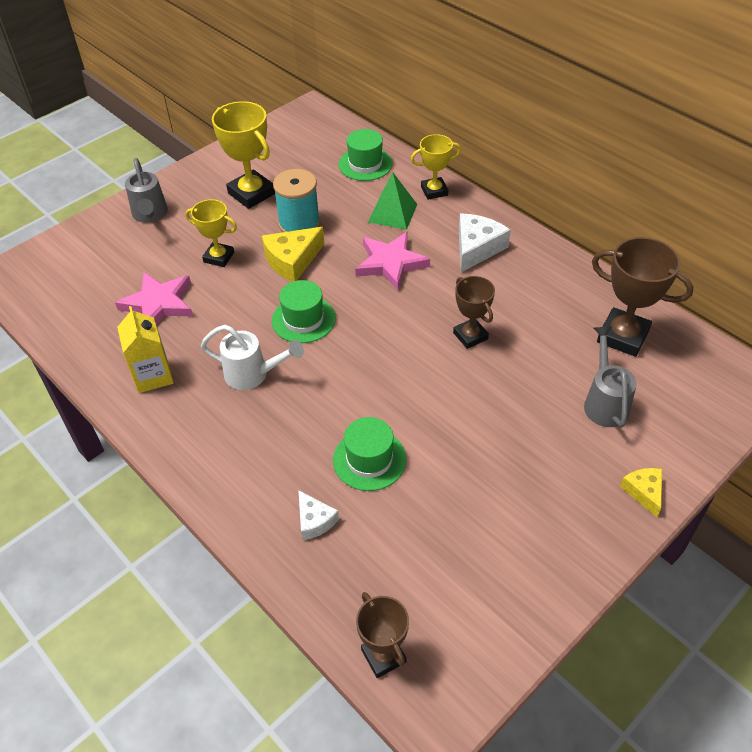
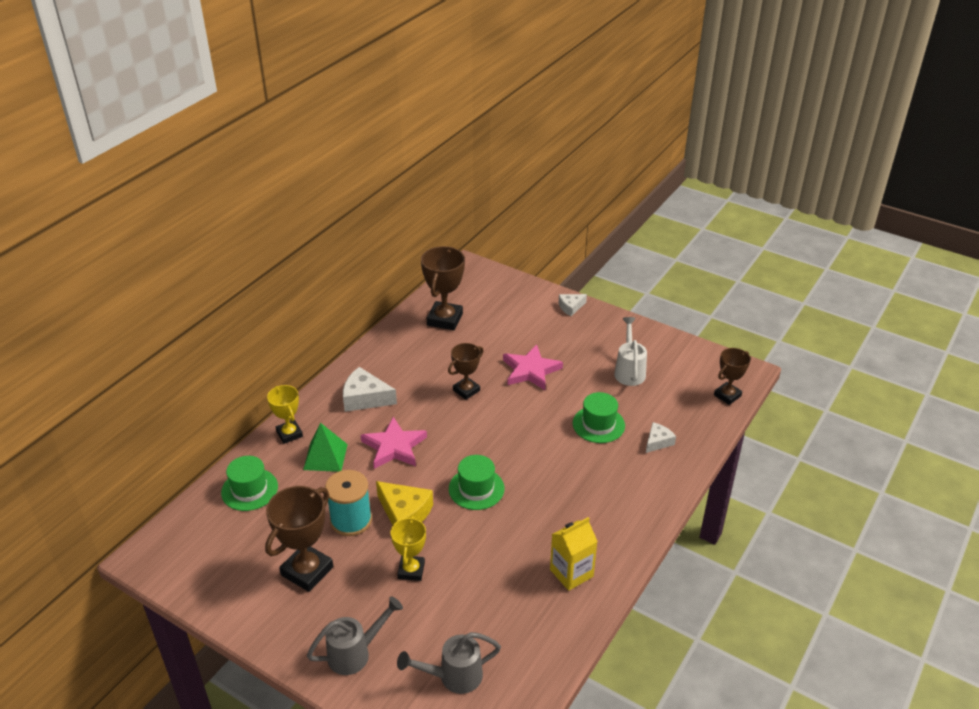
camera: 105 degrees left, 10 degrees down
pink star [115,272,193,325] -> pink star moved to [503,344,563,390]
white watering can [201,325,304,390] -> white watering can moved to [614,317,647,386]
yellow trophy [212,101,275,209] -> brown trophy [265,486,333,592]
grey watering can [584,326,637,427] -> grey watering can moved to [397,632,501,694]
yellow cheese [620,468,662,517] -> white cheese [559,294,587,316]

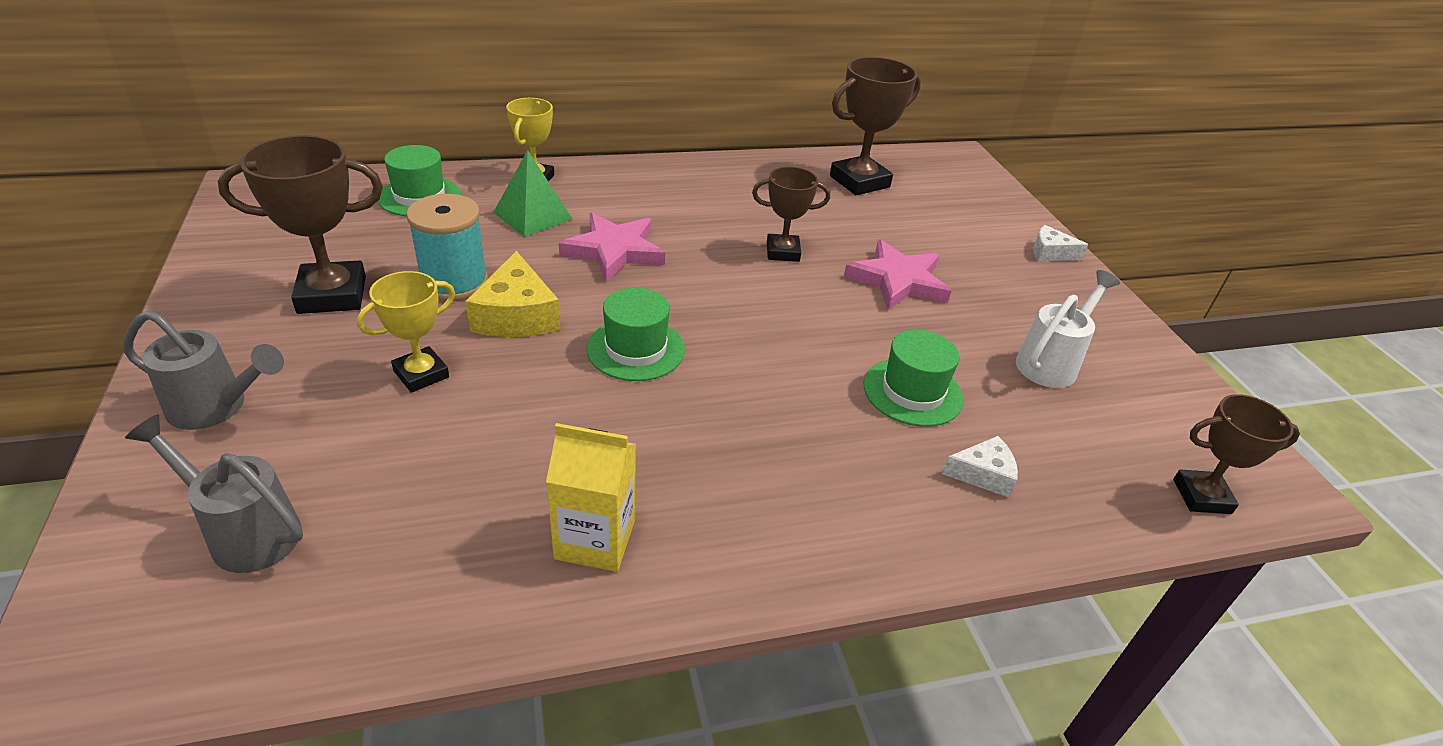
camera: 40 degrees right, 0 degrees up
white cheese [343,367,397,412] -> none

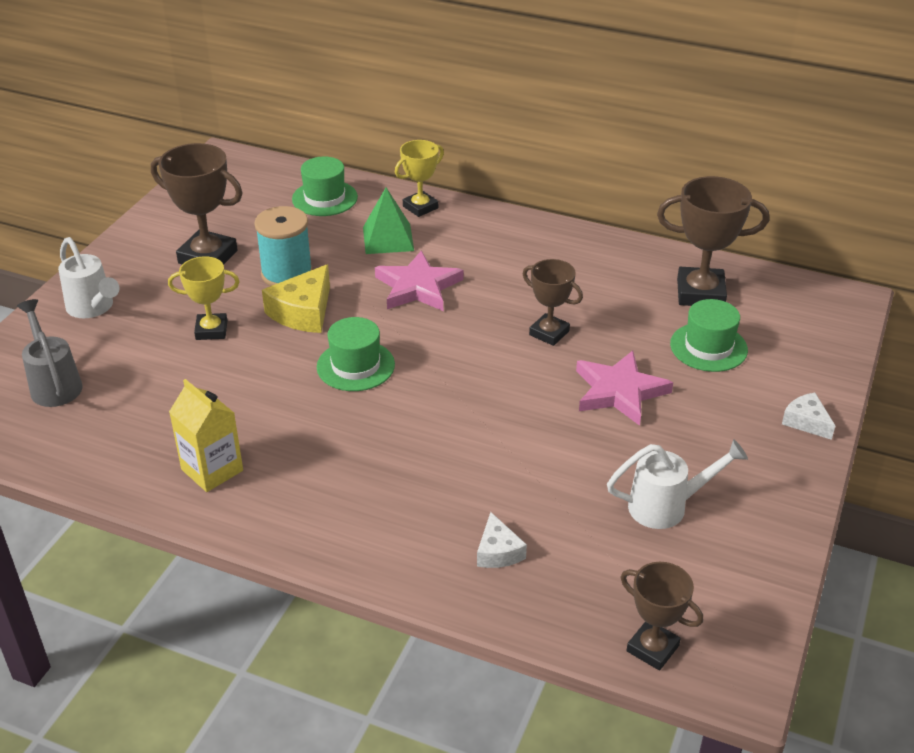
camera: 40 degrees right, 0 degrees up
grey watering can [123,310,284,430] -> white watering can [58,237,120,318]
green hat [864,329,964,427] -> green hat moved to [670,299,748,372]
white cheese [942,436,1018,497] -> white cheese turned 45 degrees clockwise [477,512,527,568]

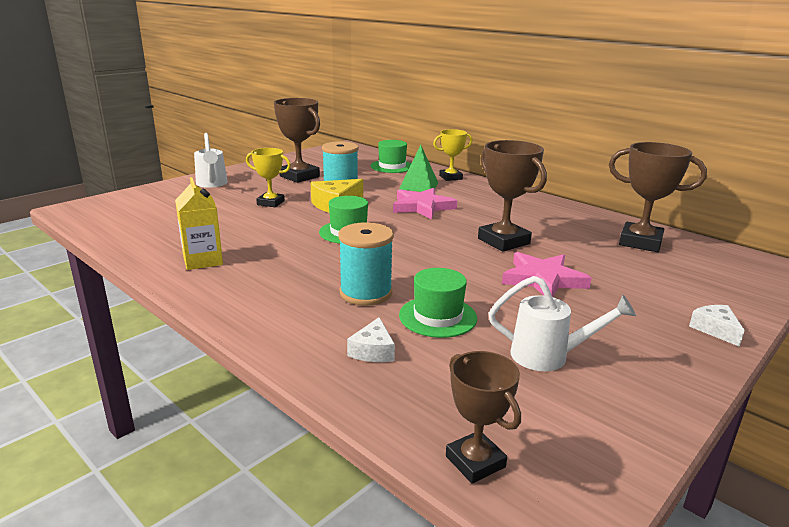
camera: 20 degrees right, 15 degrees down
grey watering can [17,299,83,407] -> none
brown trophy [523,259,583,346] -> brown trophy [478,140,547,252], size x1.59
green hat [670,299,748,372] -> green hat moved to [399,268,477,338]
none -> turquoise spool [338,222,394,306]

